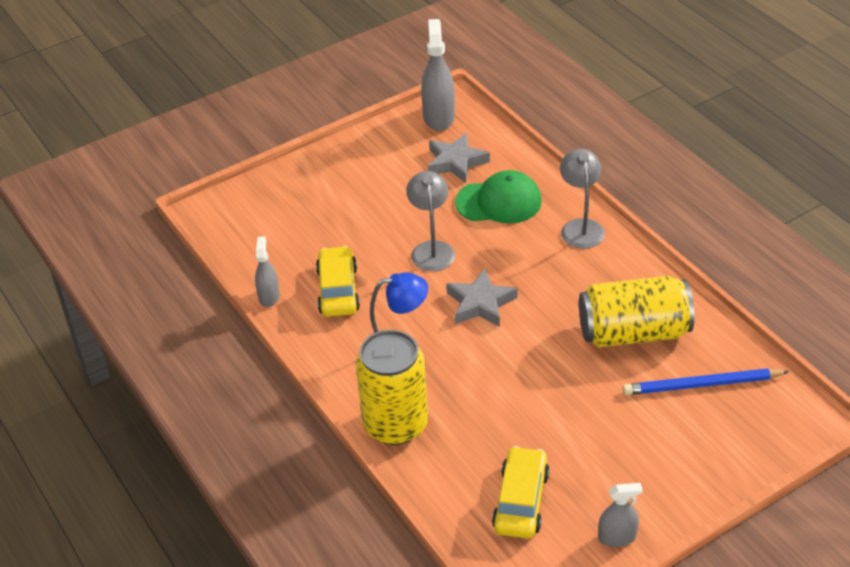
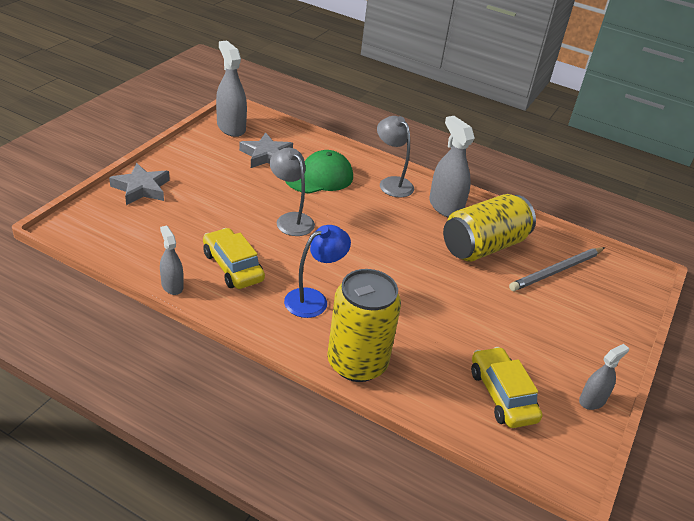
camera: 35 degrees left, 5 degrees down
grey star [447,268,518,327] -> grey star moved to [109,163,170,205]
blue pencil [623,368,790,395] -> grey pencil [509,247,605,291]
none -> grey spray bottle [429,116,475,218]

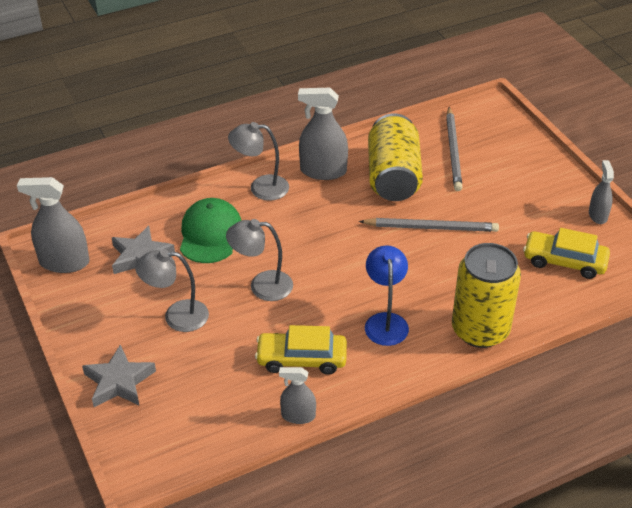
camera: 50 degrees left, 5 degrees up
none -> grey lamp [135,249,209,332]
none -> grey pencil [359,218,499,232]

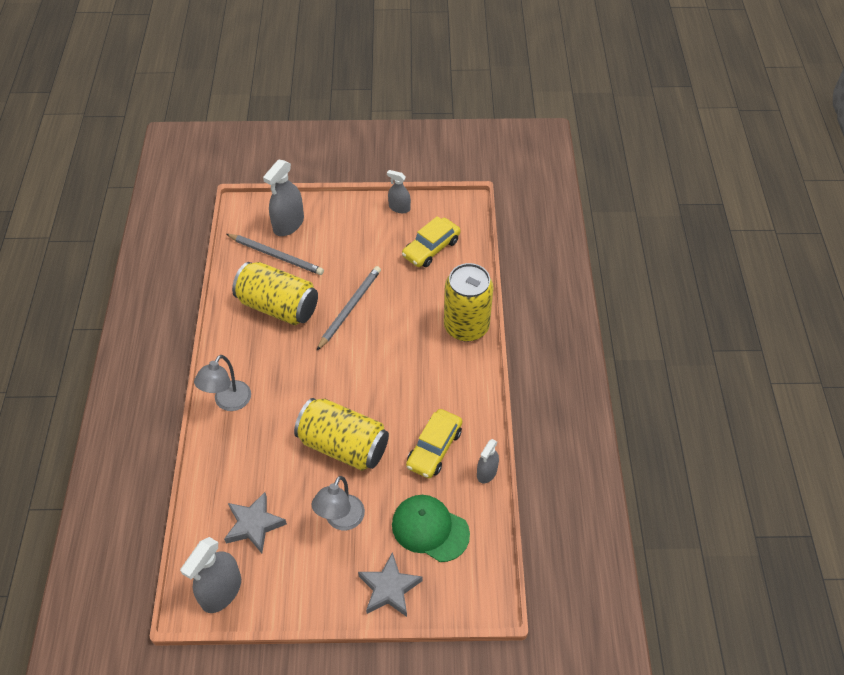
camera: 65 degrees left, 10 degrees up
green cap [180,198,242,263] -> green cap moved to [392,495,470,562]
grey lamp [226,219,293,301] -> yellow can [294,398,389,471]
grey spray bottle [298,88,348,180] -> grey spray bottle moved to [263,159,304,236]
blue lamp [365,246,409,346] -> none

